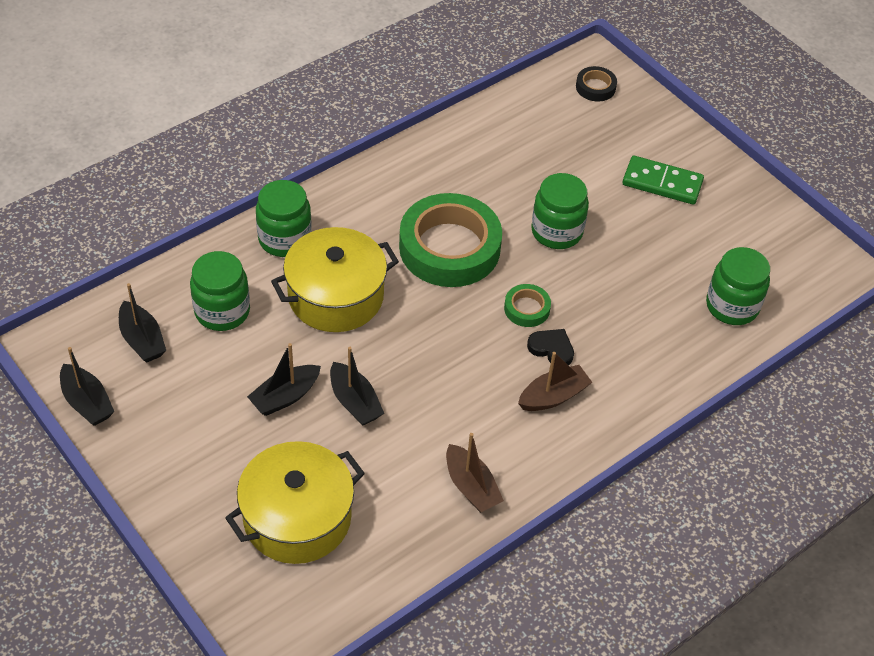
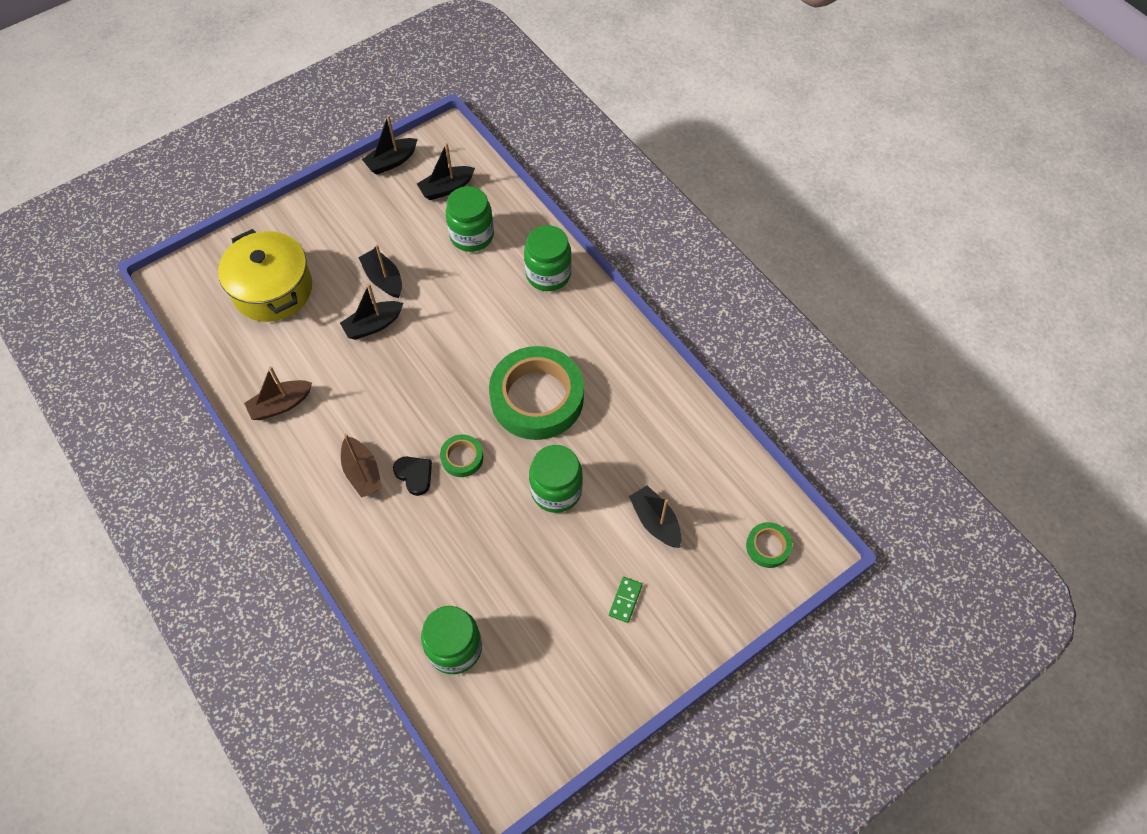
camera: 95 degrees right, 10 degrees up
yellow pot [271,227,399,332] -> none
black heart [527,329,574,365] -> black heart turned 75 degrees counterclockwise [393,457,432,496]
black tape [576,66,617,102] -> green tape [746,522,792,568]
green domino [623,156,704,205] -> green domino [609,577,643,623], size x0.53
none -> black boat [629,485,682,548]

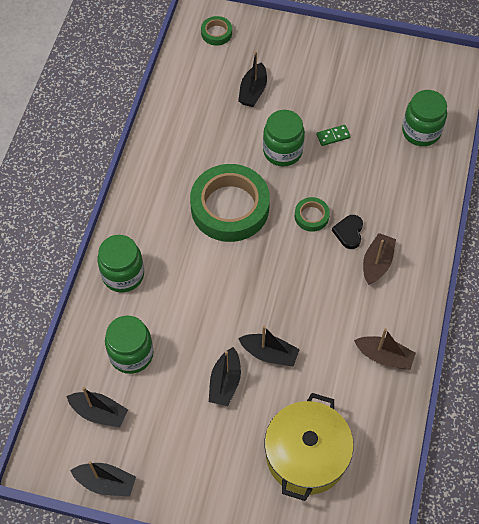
camera: 130 degrees left, 0 degrees up
green domino [609,577,643,623] -> green domino moved to [316,125,351,146]

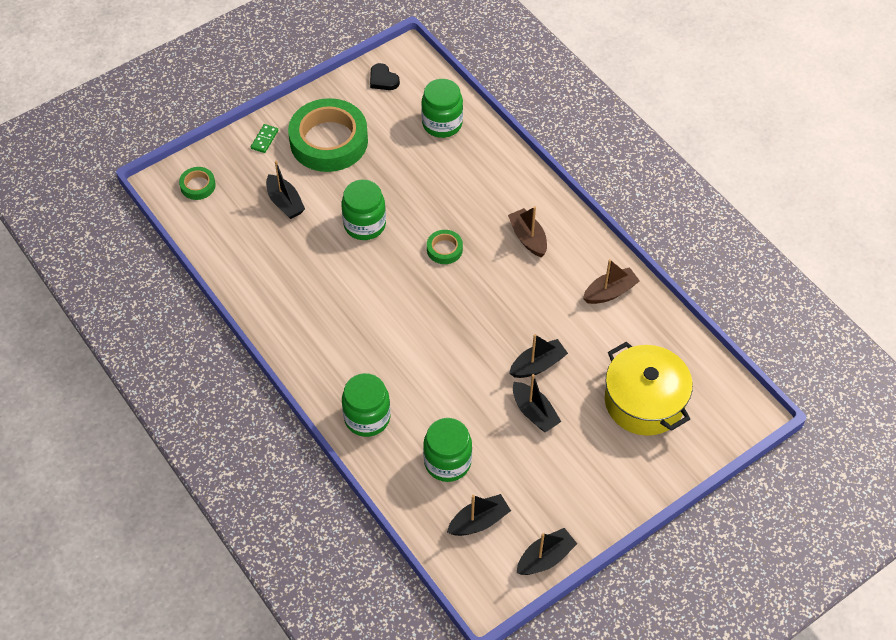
camera: 50 degrees left, 5 degrees down
green tape [190,164,270,242] -> green tape moved to [288,98,368,172]
green domino [316,125,351,146] -> green domino moved to [251,124,278,153]
black heart [332,215,363,249] -> black heart moved to [370,63,400,90]

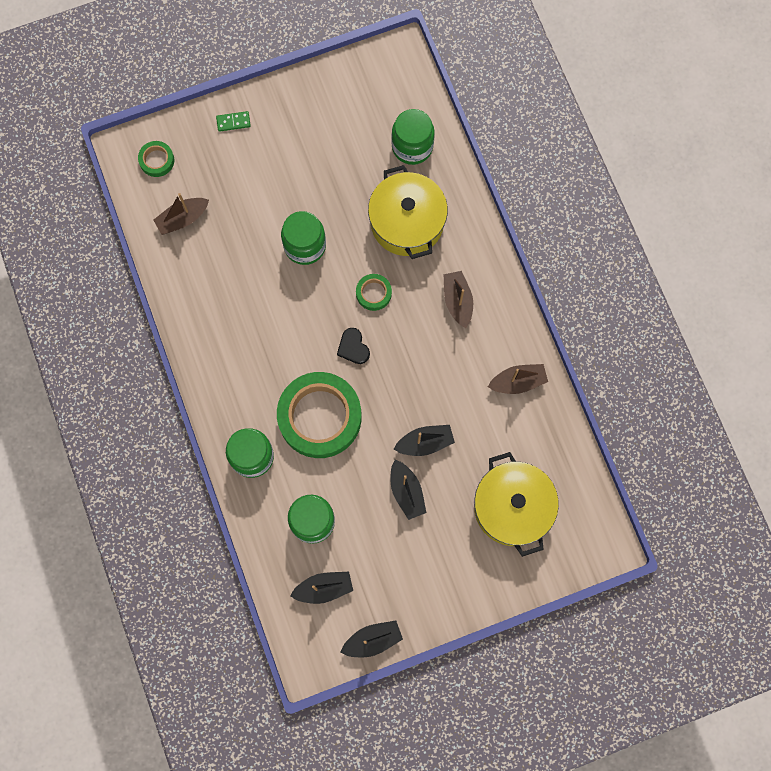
camera: 15 degrees right, 20 degrees up
green domino [251,124,278,153] -> green domino turned 45 degrees clockwise [216,111,251,132]
black boat [266,161,305,219] -> none
green tape [288,98,368,172] -> green tape moved to [277,372,362,458]
black heart [370,63,400,90] -> black heart moved to [337,328,370,364]
none -> brown boat [153,193,209,235]
none -> yellow pot [368,165,448,259]

